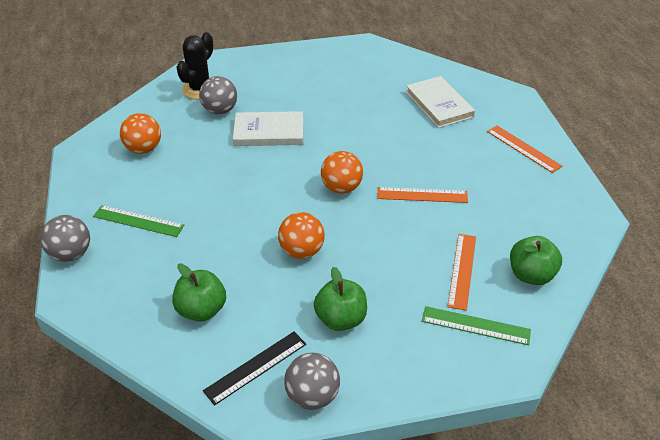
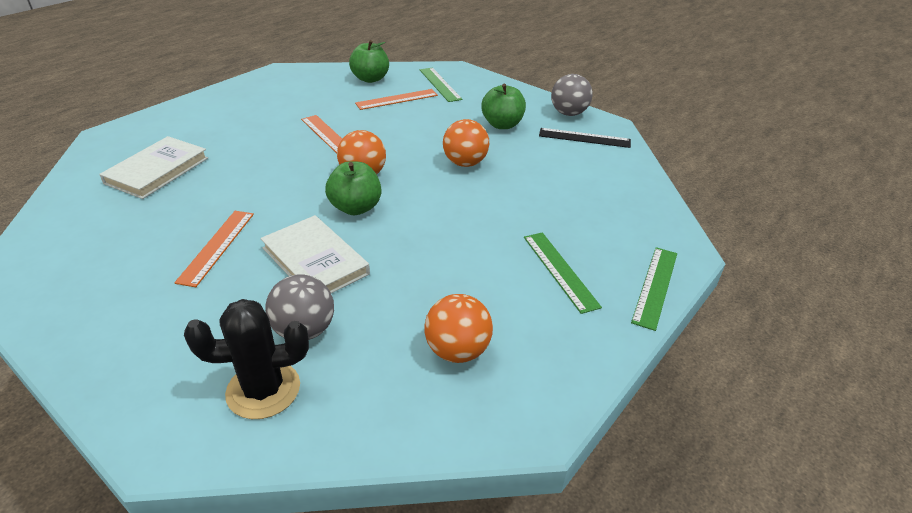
camera: 130 degrees left, 5 degrees down
grey ball [41,215,90,262] -> green ruler [631,247,677,331]
green apple [172,263,226,322] -> green apple moved to [325,161,381,215]
orange ruler [487,125,562,173] -> orange ruler moved to [174,211,254,287]

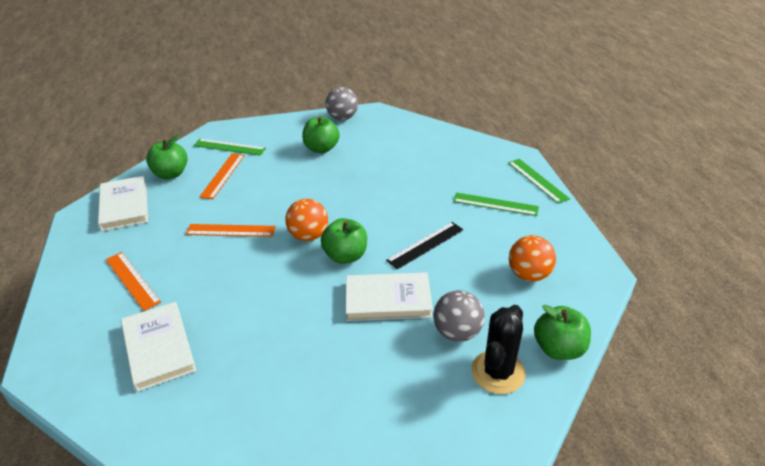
camera: 50 degrees left, 0 degrees up
orange ruler [174,211,254,287] -> orange ruler moved to [106,252,161,311]
orange ball [443,119,489,167] -> none
black ruler [539,128,631,148] -> black ruler moved to [386,222,464,270]
none -> white book [98,176,148,231]
none -> green apple [534,305,591,360]

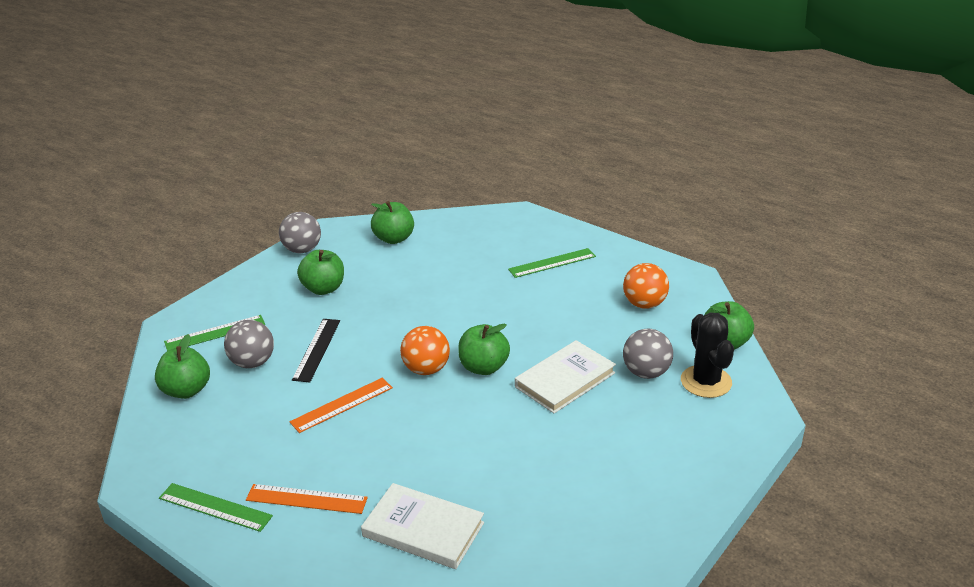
camera: 40 degrees left, 5 degrees down
white book [98,176,148,231] -> none
orange ruler [199,154,245,199] -> grey ball [224,320,274,368]
black ruler [386,222,464,270] -> black ruler moved to [292,319,340,382]
green ruler [508,159,570,204] -> green ruler moved to [159,483,273,532]
none -> green apple [371,201,414,244]

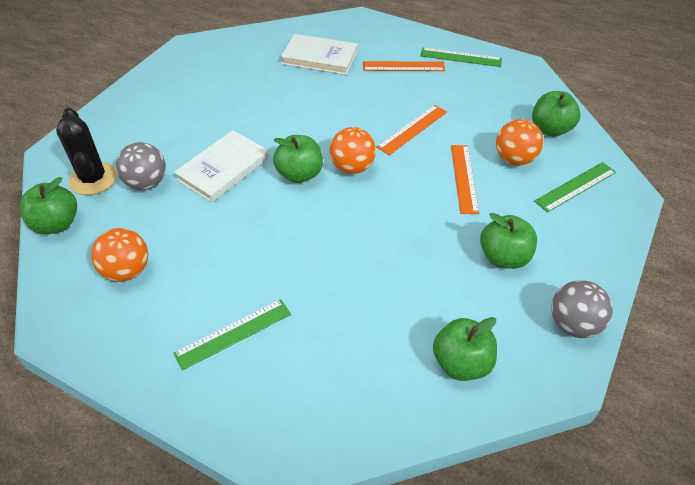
camera: 170 degrees right, 15 degrees up
grey ball [224,320,274,368] -> orange ball [496,119,543,165]
black ruler [292,319,340,382] -> orange ruler [451,145,479,214]

